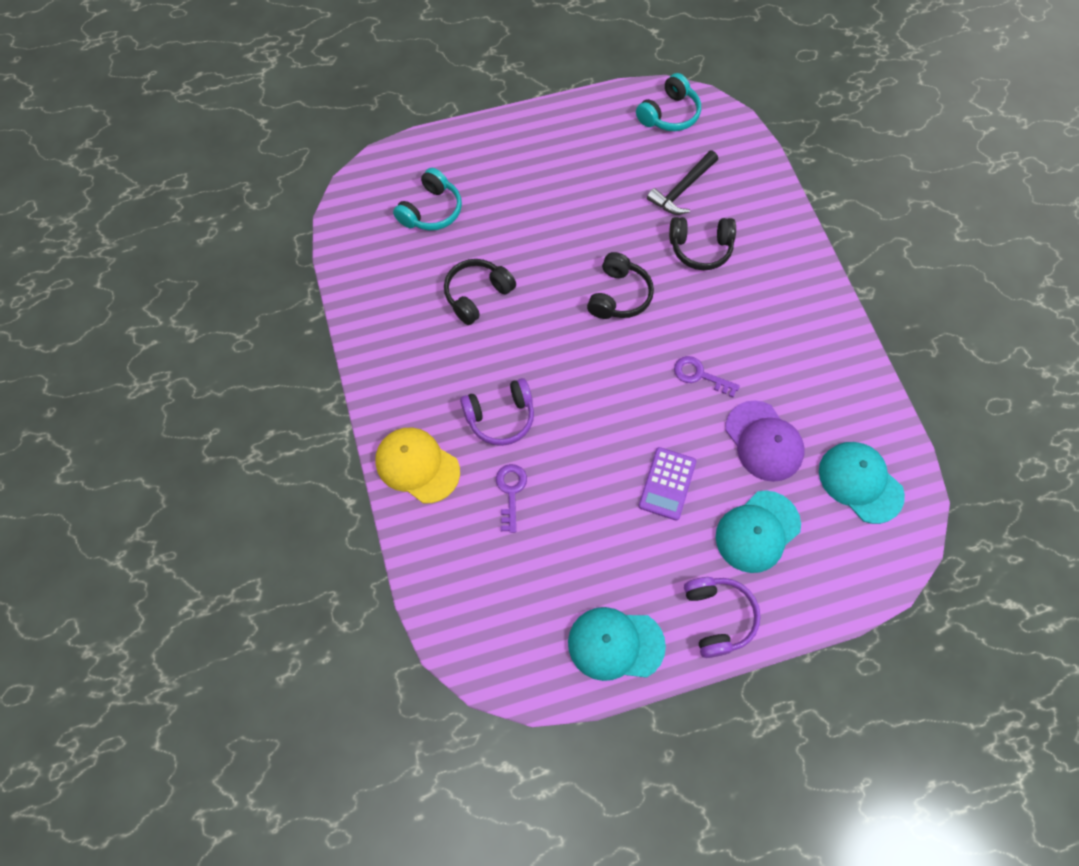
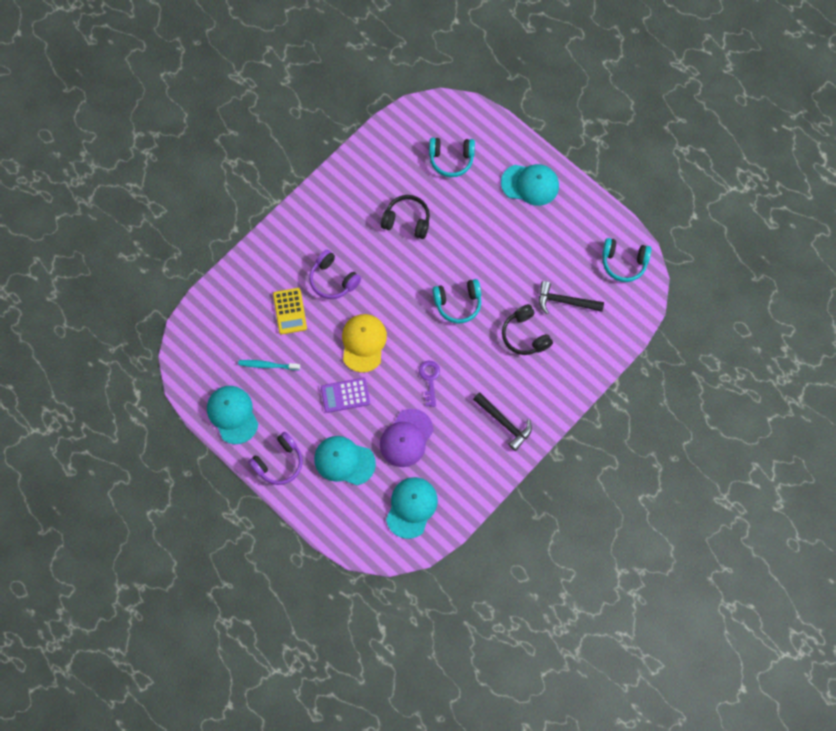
camera: 60 degrees right, 5 degrees up
yellow cap [375,427,460,503] -> yellow cap moved to [342,314,387,373]
purple key [496,464,527,533] -> yellow calculator [273,288,307,334]
black headphones [587,252,654,319] -> turquoise headphones [432,279,481,324]
none -> turquoise toothbrush [238,360,300,370]
none -> black hammer [473,392,532,451]
none -> turquoise cap [501,164,559,206]

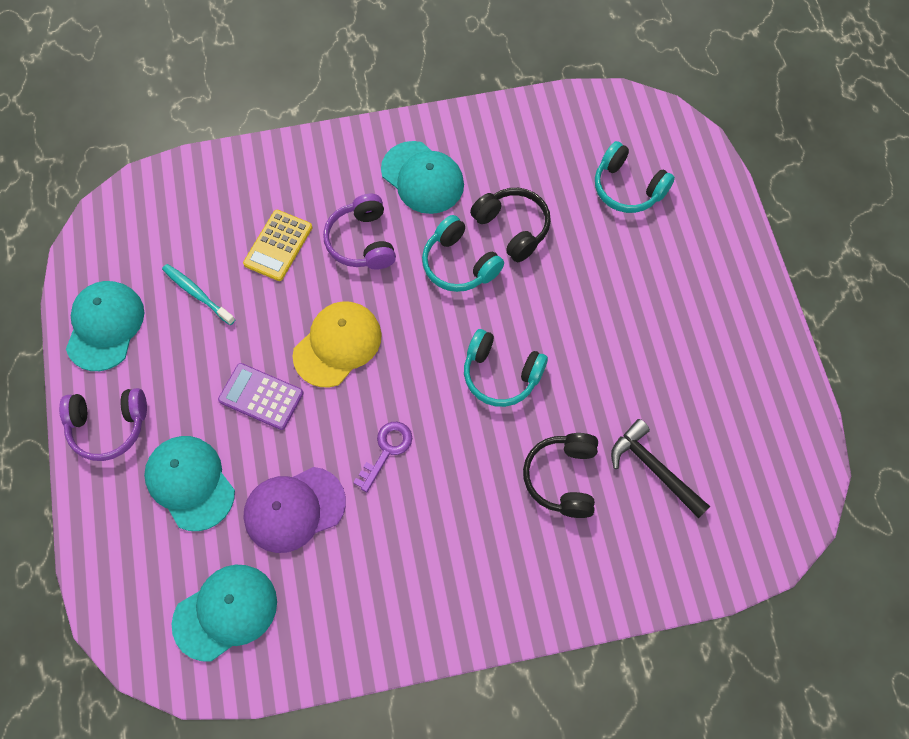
camera: 35 degrees right, 5 degrees down
black hammer [473,392,532,451] -> none
turquoise cap [501,164,559,206] -> turquoise cap moved to [381,141,464,214]
turquoise headphones [602,238,651,282] -> turquoise headphones moved to [422,215,504,292]

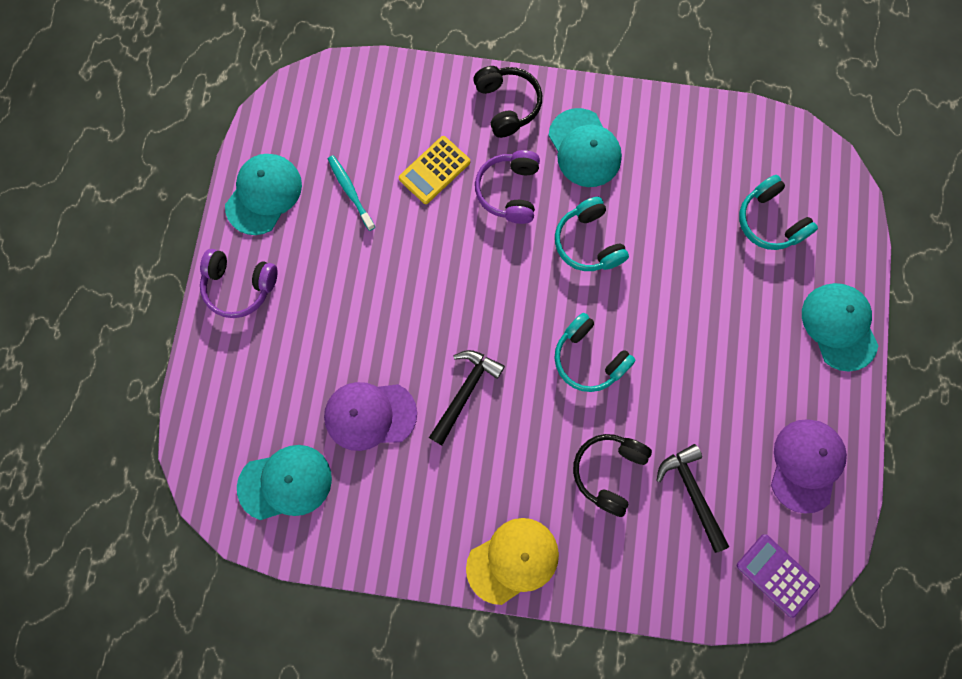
camera: 20 degrees right, 10 degrees up
turquoise cap [144,436,235,531] -> turquoise cap moved to [802,283,878,372]
purple calculator [218,363,304,430] -> purple calculator moved to [737,534,820,618]
yellow cap [292,301,382,387] -> yellow cap moved to [466,518,559,605]
purple key [353,422,412,492] -> black hammer [429,350,505,445]
black headphones [470,188,551,262] -> black headphones moved to [473,66,542,138]
none -> purple cap [771,419,847,514]

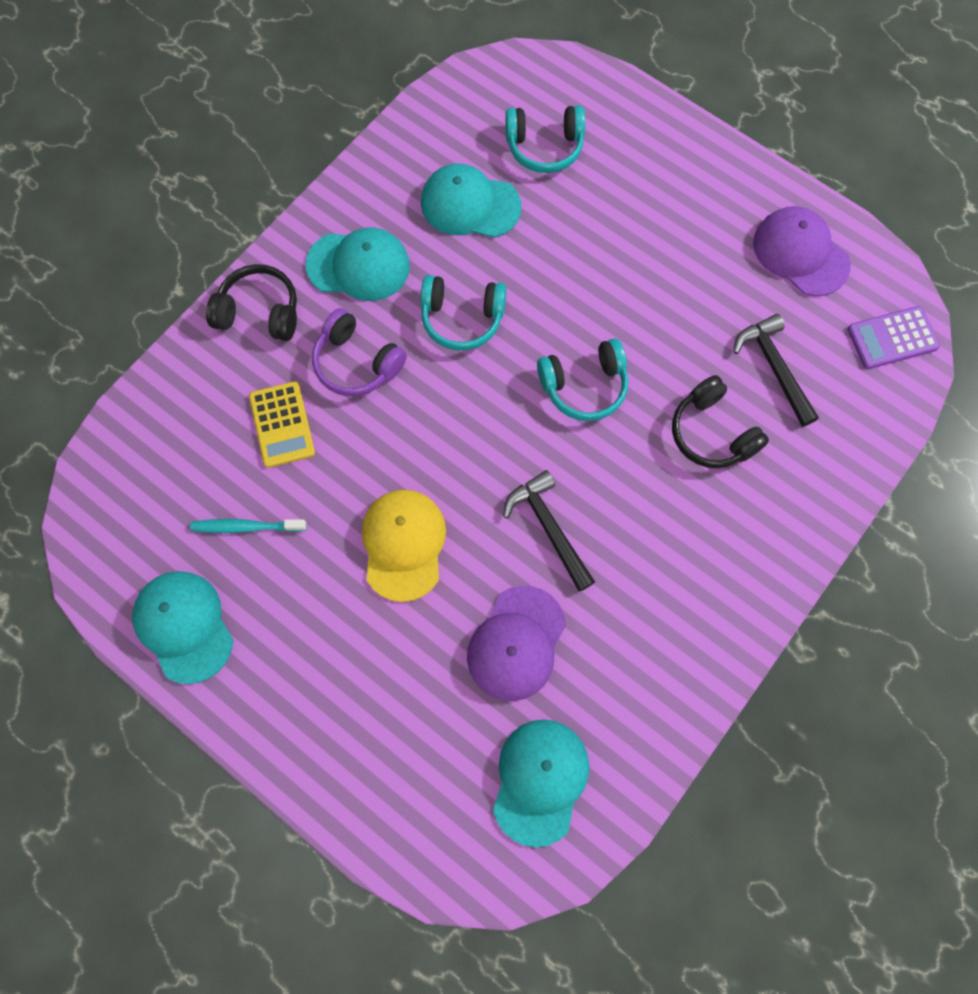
camera: 60 degrees left, 5 degrees down
purple headphones [200,249,277,318] -> none
yellow cap [466,518,559,605] -> yellow cap moved to [362,490,446,602]
black hammer [656,444,729,553] -> black hammer turned 60 degrees clockwise [733,314,819,427]
turquoise cap [802,283,878,372] -> turquoise cap moved to [421,163,522,238]

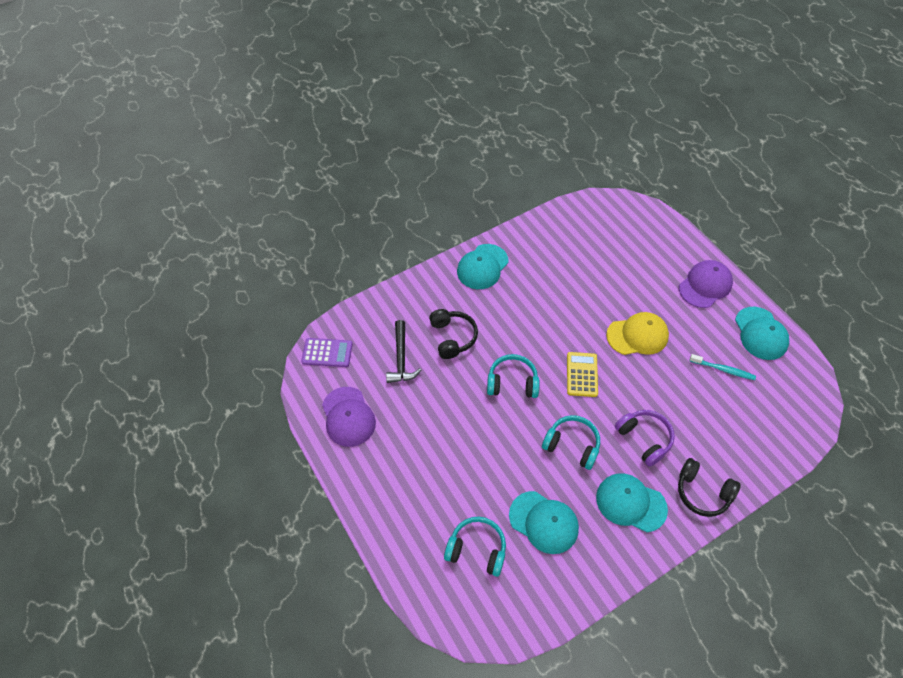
camera: 160 degrees left, 15 degrees down
yellow calculator [249,381,315,468] -> yellow calculator moved to [567,352,598,397]
yellow cap [362,490,446,602] -> yellow cap turned 120 degrees counterclockwise [606,312,669,355]
purple cap [467,586,566,701] -> purple cap moved to [679,260,733,308]
turquoise cap [493,719,590,847] -> turquoise cap moved to [457,244,509,289]
black hammer [503,470,595,592] -> none

